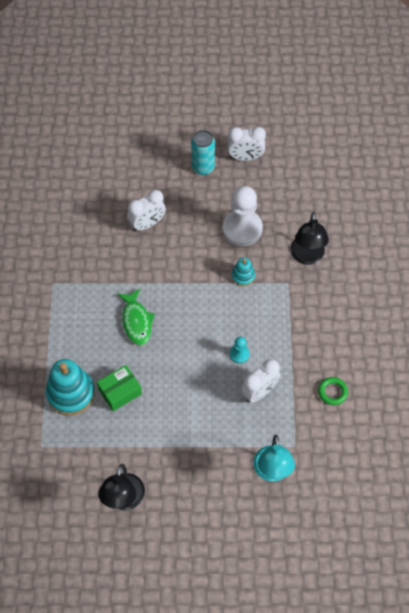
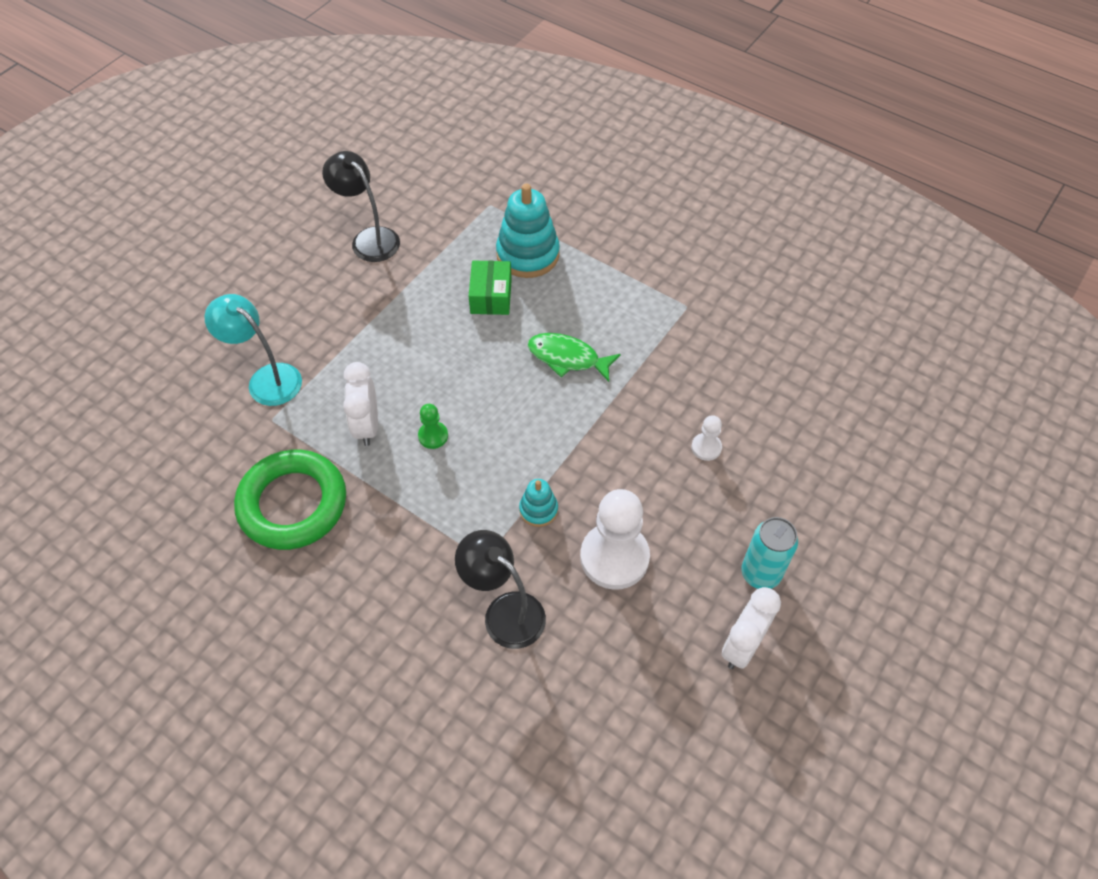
camera: 125 degrees right, 5 degrees down
white clock [127,190,166,231] -> white pawn [691,415,722,461]
turquoise pawn [230,337,250,364] -> green pawn [418,404,448,449]
green ring [318,377,348,405] -> green ring [234,450,346,550], size x2.37

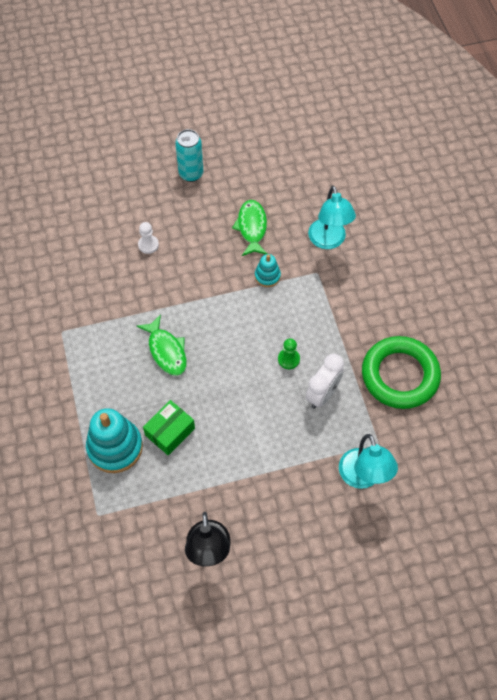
camera: 140 degrees left, 5 degrees up
black lamp [455,530,546,649] -> turquoise lamp [308,186,356,249]
white pawn [580,489,650,590] -> green fish [232,200,267,256]
white clock [722,587,781,669] -> none

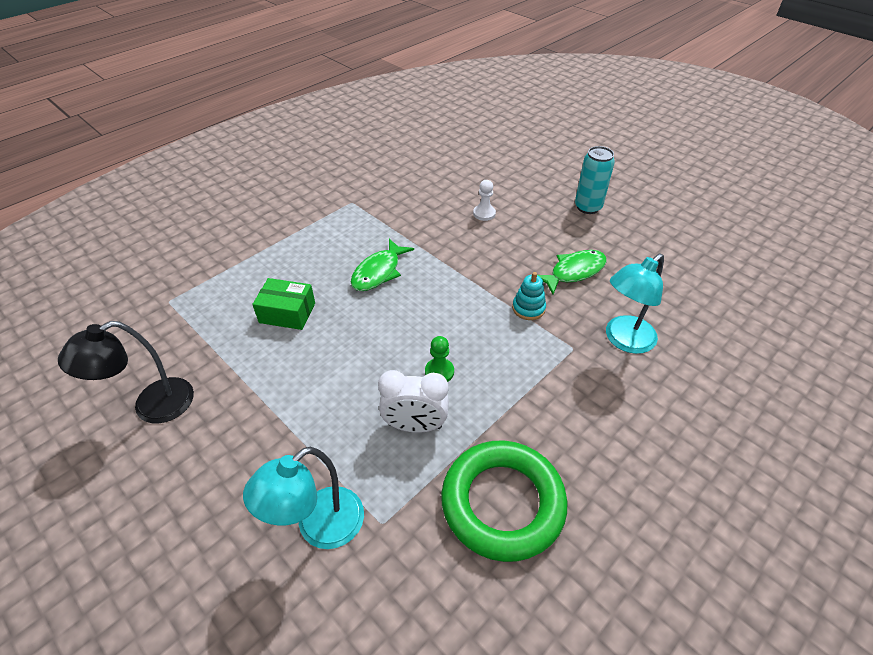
camera: 60 degrees right, 15 degrees down
turquoise stacking toy [86,408,143,473] -> none

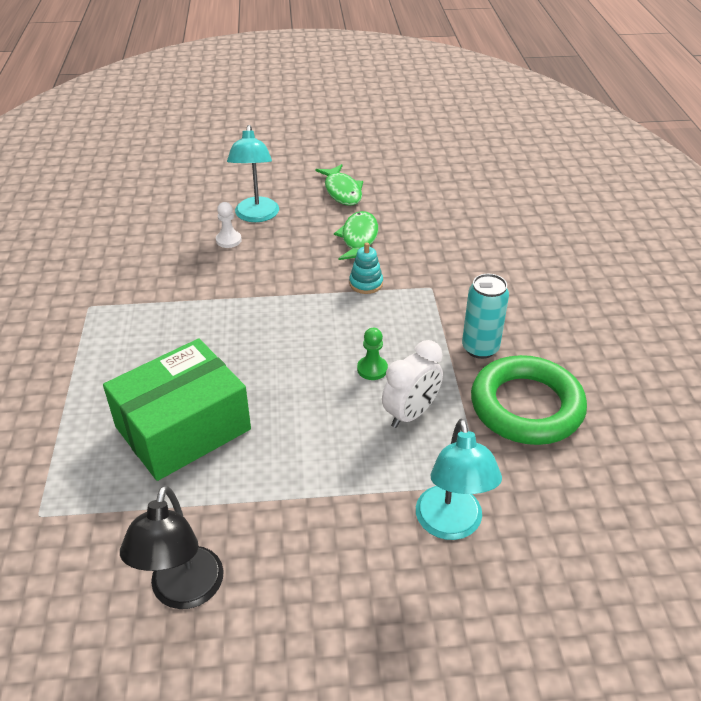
camera: 50 degrees left, 5 degrees down
green box [252,278,315,330] -> green box [103,339,251,481], size x1.88
green fish [351,239,414,291] -> green fish moved to [315,164,363,205]
turquoise can [575,146,615,214] -> turquoise can moved to [462,274,509,359]
turquoise lamp [606,253,664,354] -> turquoise lamp moved to [227,125,279,222]

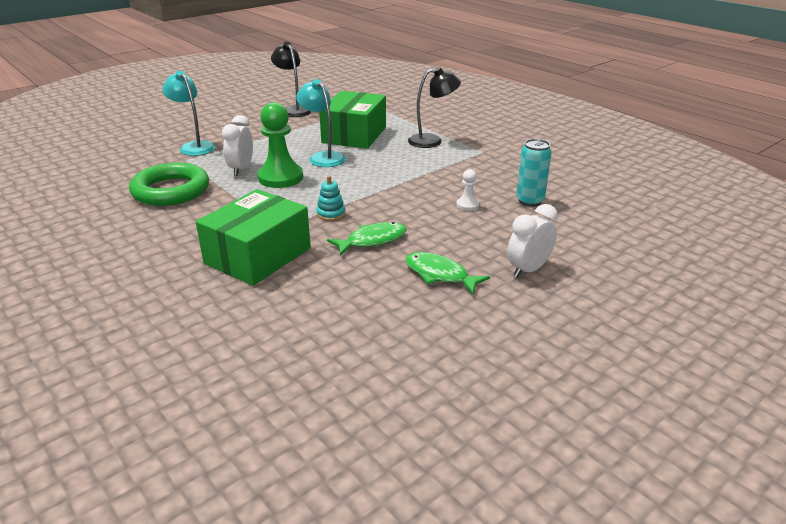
camera: 145 degrees right, 10 degrees down
turquoise lamp [227,125,279,222] -> turquoise lamp moved to [296,79,346,167]
green fish [334,211,378,260] -> green fish turned 90 degrees counterclockwise [327,222,407,256]
green pawn [357,328,388,380] -> green pawn [257,102,303,188], size x2.15
turquoise can [462,274,509,359] -> turquoise can moved to [516,139,552,206]
none -> green box [196,189,311,286]
none -> black lamp [408,67,461,148]
none -> white clock [507,204,558,278]

